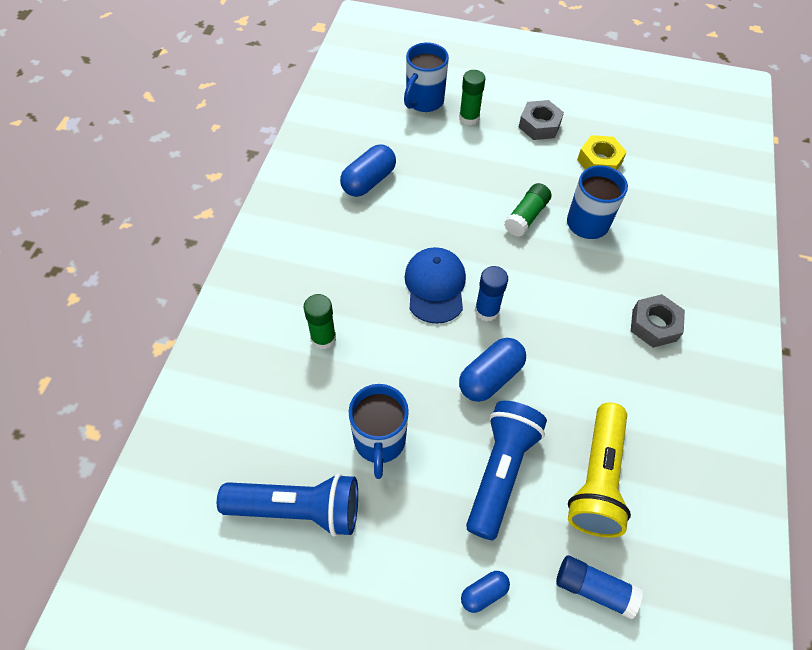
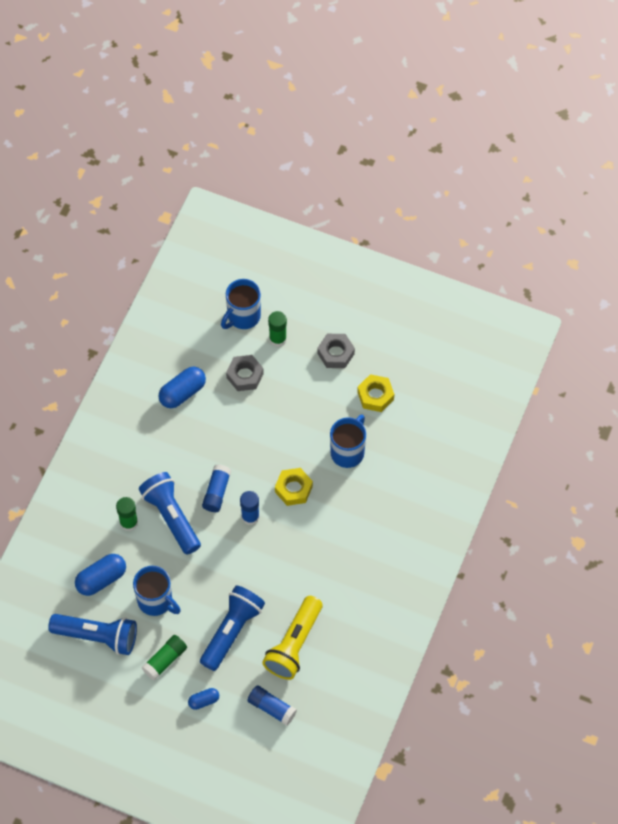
camera: 10 degrees right, 5 degrees up
blue mug [349,384,409,479] -> blue mug turned 60 degrees counterclockwise [133,566,181,616]
blue cap [404,247,466,324] -> blue glue stick [202,464,231,512]
blue capsule [459,338,526,402] -> blue capsule moved to [75,554,126,596]
green glue stick [504,183,552,237] -> green glue stick moved to [141,635,187,680]
grey nut [631,294,685,348] -> grey nut moved to [226,355,264,391]
none -> blue flashlight [139,472,201,555]
none -> yellow nut [275,468,313,506]

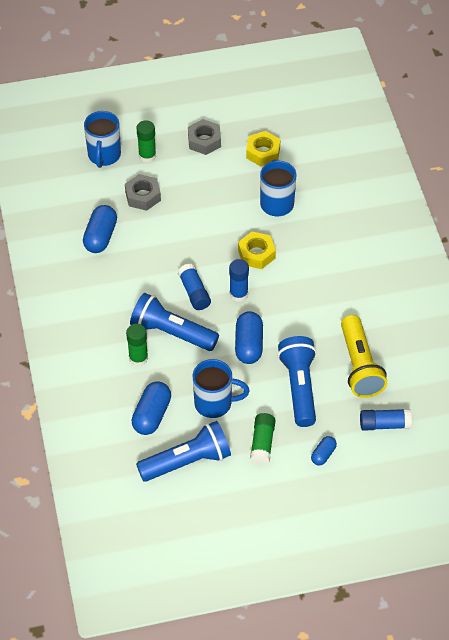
camera: 35 degrees left, 10 degrees down
none -> blue capsule [235,311,263,364]

